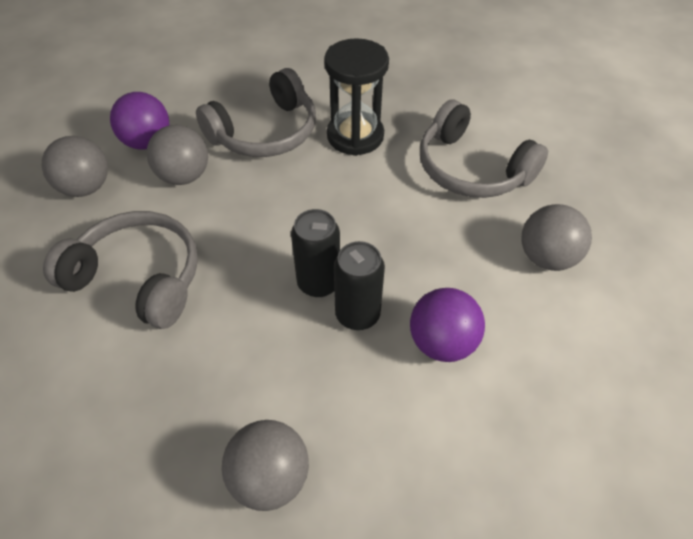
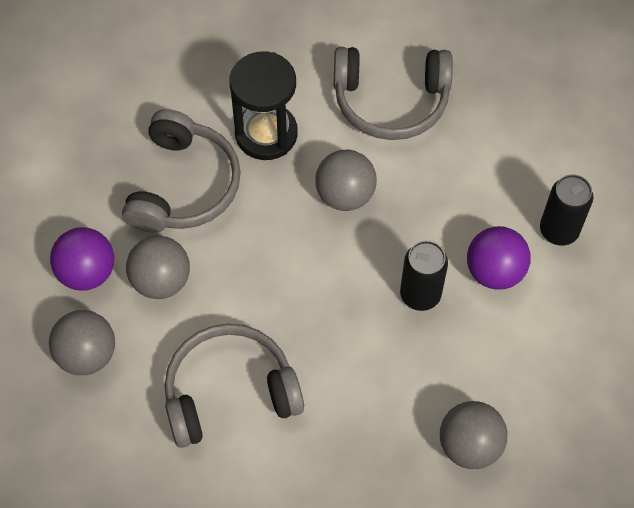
camera: 40 degrees left, 10 degrees up
black can [291,209,340,297] -> black can moved to [540,174,594,246]
grey ball [521,204,592,271] -> grey ball moved to [315,150,377,211]

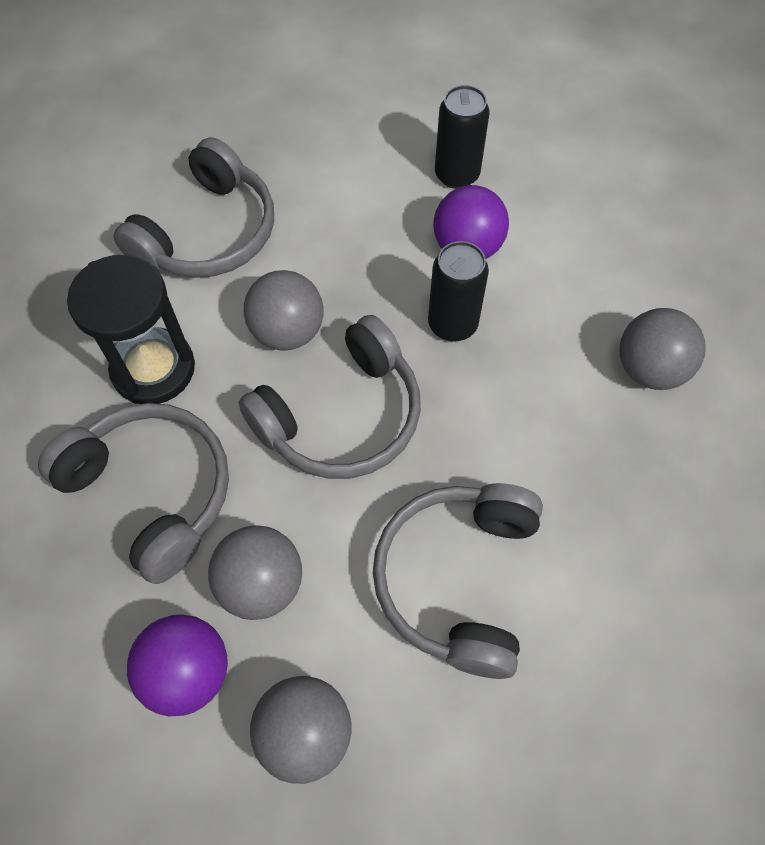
camera: 60 degrees left, 0 degrees up
none -> grey headphones [238,315,421,479]

